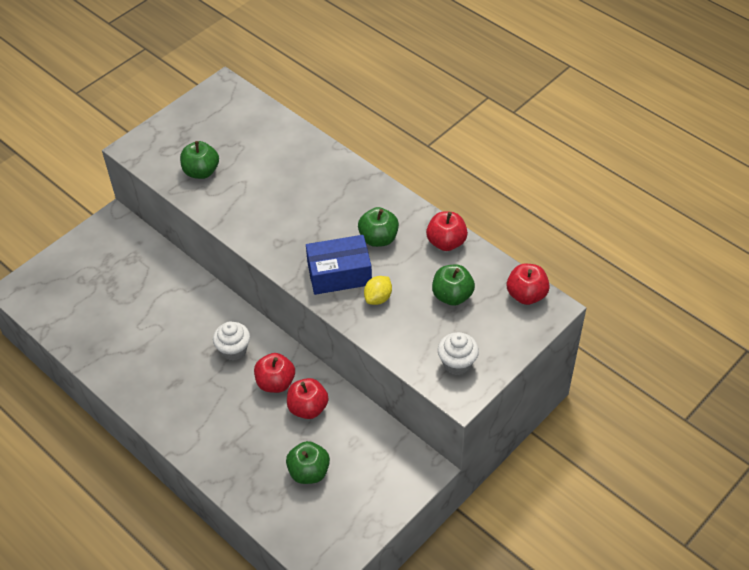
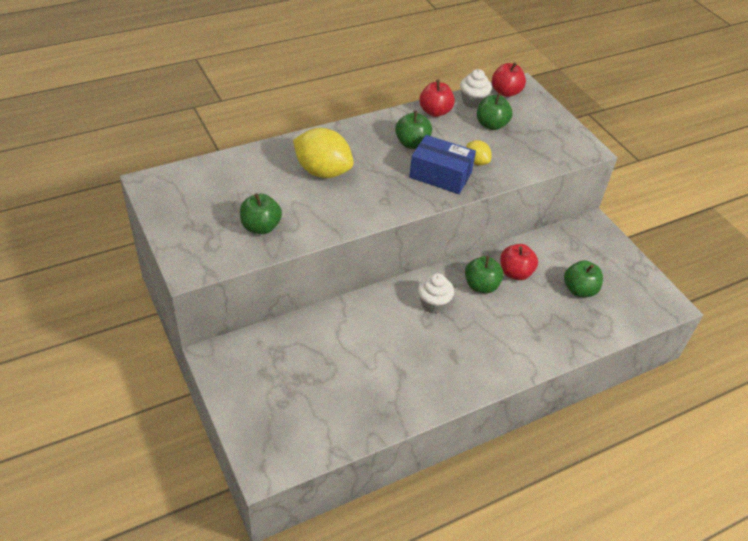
camera: 75 degrees left, 5 degrees down
red apple [254,353,295,393] -> green apple [465,256,504,293]
blue box [306,235,372,295] -> blue box turned 75 degrees counterclockwise [409,135,476,194]
white cupcake [438,332,479,375] -> white cupcake moved to [460,69,492,108]
none -> yellow lemon [293,128,354,178]

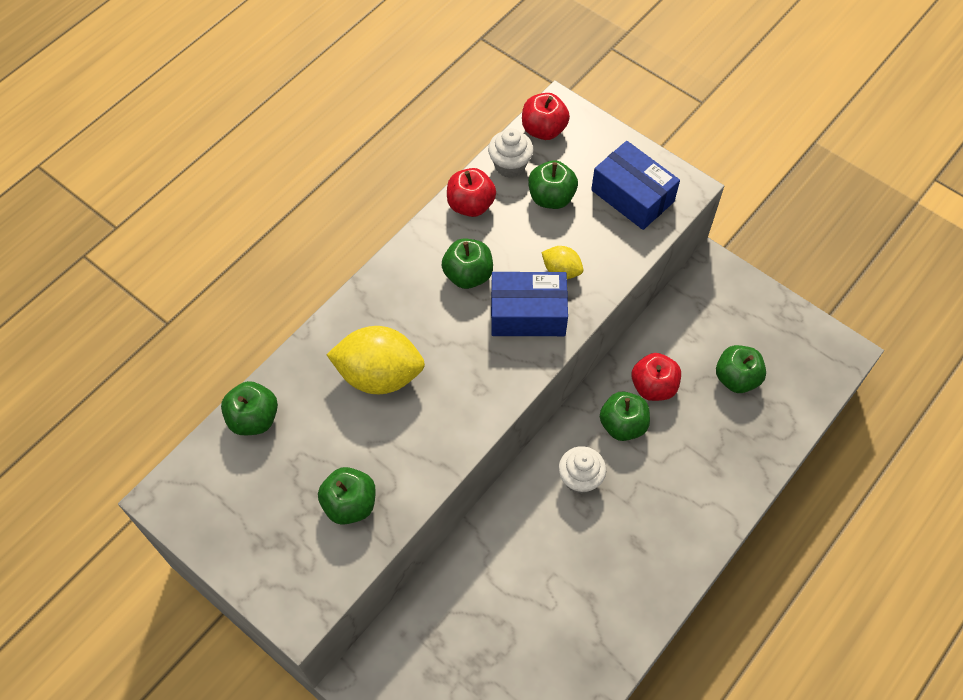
camera: 20 degrees left, 15 degrees up
none -> green apple [221,381,278,435]
none -> blue box [591,141,680,230]

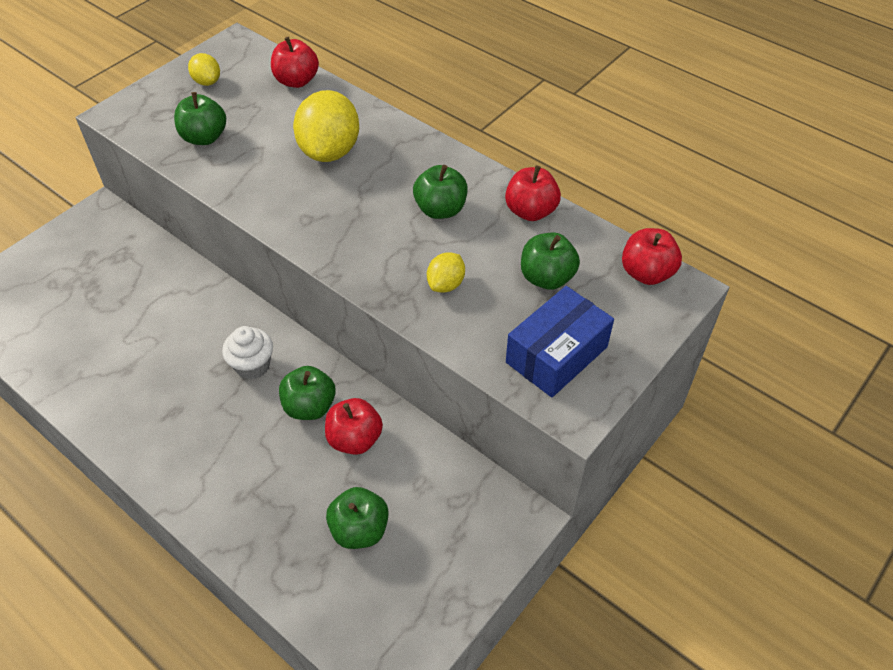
camera: 90 degrees right, 10 degrees down
green apple [221,381,278,435] -> red apple [271,36,319,88]
white cupcake [488,128,534,178] -> none
blue box [491,272,568,336] -> none
none -> yellow lemon [188,53,220,86]

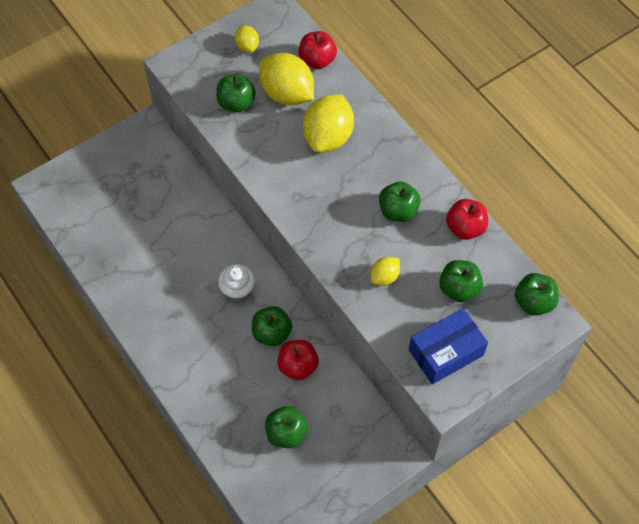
camera: 15 degrees right, 10 degrees up
red apple [622,228,682,285] -> green apple [515,273,559,316]
none -> yellow lemon [259,53,314,105]

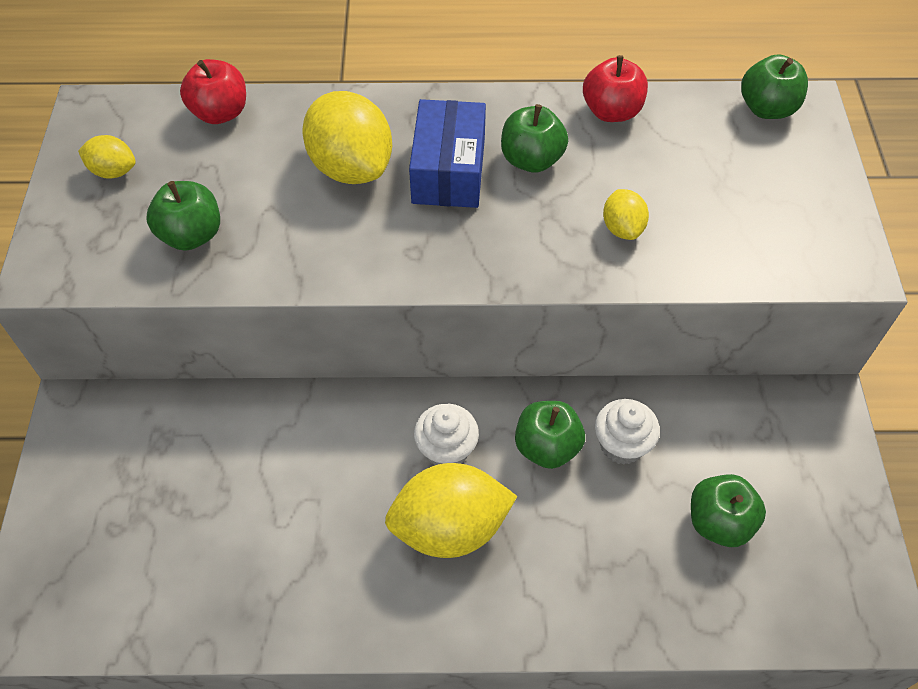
camera: 55 degrees left, 5 degrees down
yellow lemon [259,53,314,105] -> yellow lemon moved to [385,463,517,558]
red apple [277,340,319,380] -> white cupcake [595,399,660,465]
blue box [409,308,488,384] -> blue box moved to [409,99,486,208]
green apple [439,260,483,302] -> none

